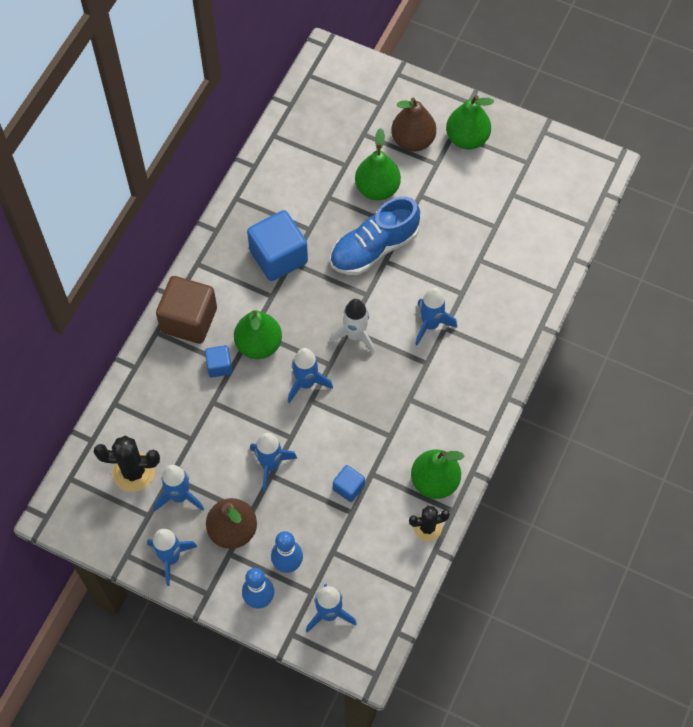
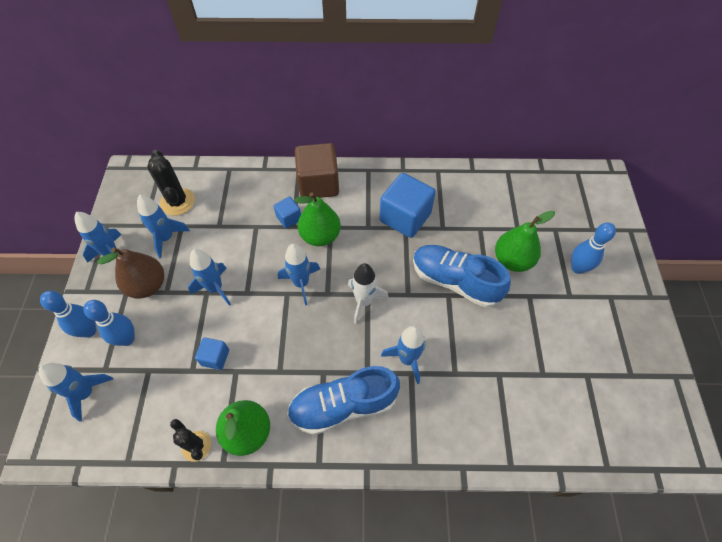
camera: 65 degrees right, 5 degrees down
brown pear [391,97,436,152] -> blue bowling pin [571,222,616,274]
green pear [446,95,494,150] -> none
none -> blue shoe [287,366,400,435]

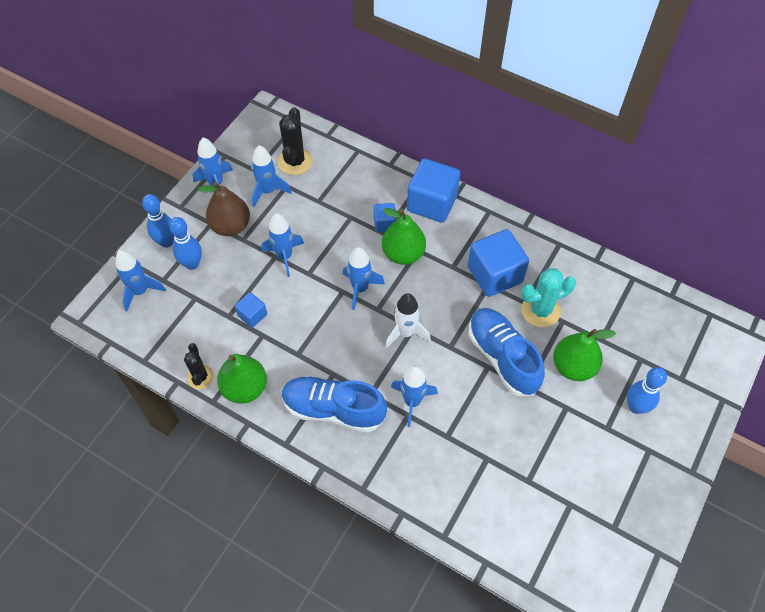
camera: 30 degrees right, 0 degrees up
brown cube [295,143,339,198] -> blue cube [407,158,460,223]
none -> turquoise cactus [521,268,576,328]

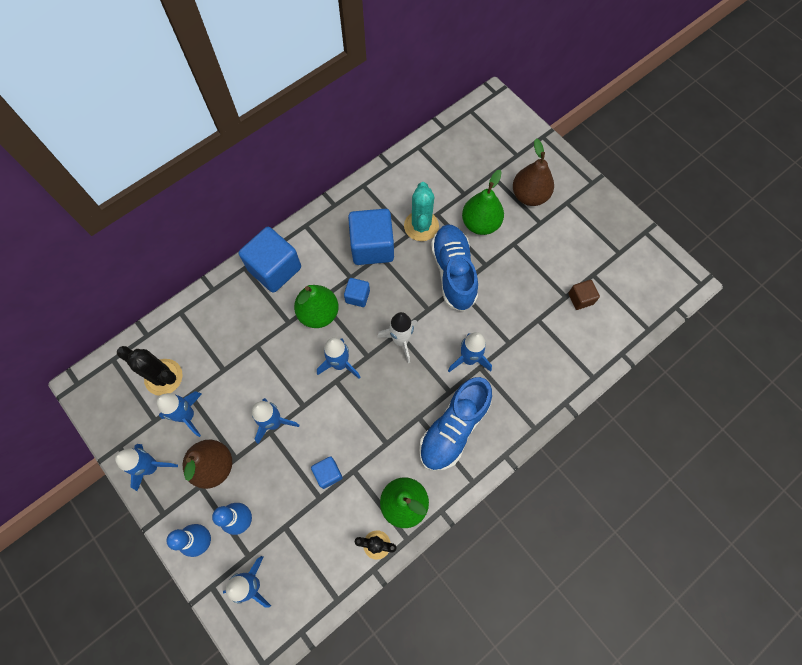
camera: 70 degrees left, 10 degrees up
blue cube [374,203,396,232] -> blue cube moved to [344,278,370,307]
blue shoe [469,308,545,396] -> blue shoe turned 90 degrees clockwise [431,224,478,312]
blue bowling pin [627,367,667,414] -> brown pear [513,138,554,206]
none -> brown cube [568,280,600,310]

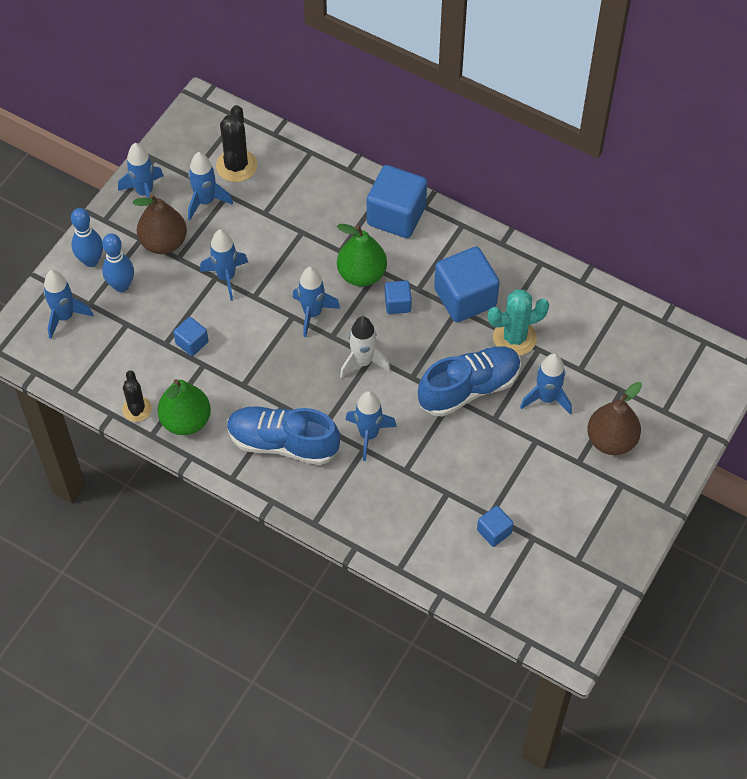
camera: 70 degrees right, 10 degrees down
green pear [462,170,504,235] -> blue rocket [520,353,572,415]
brown cube [568,280,600,310] -> blue cube [477,506,514,547]

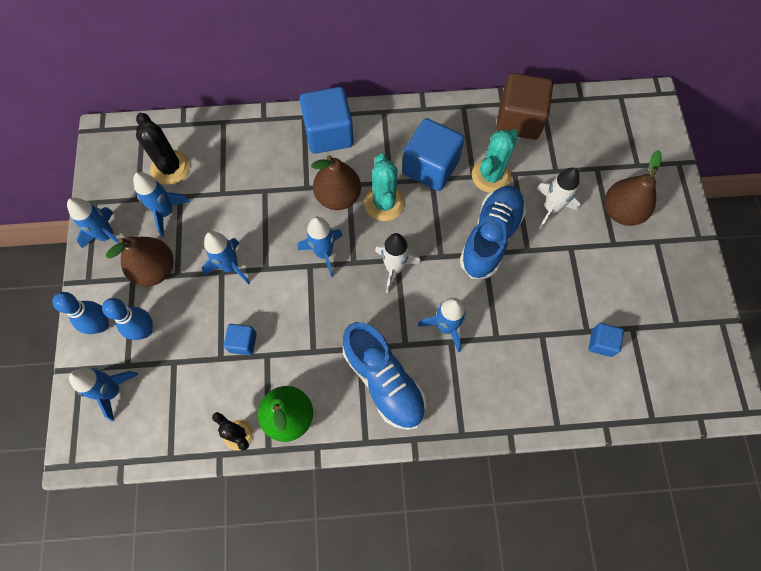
camera: 35 degrees left, 10 degrees up
blue shoe [227,406,340,465] -> blue shoe turned 105 degrees counterclockwise [343,322,426,430]
green pear [337,224,387,286] -> brown pear [311,155,361,210]
blue cube [385,281,412,314] -> turquoise cactus [364,154,404,221]
blue rocket [520,353,572,415] -> white rocket [536,168,581,229]
none -> brown cube [496,73,553,139]

